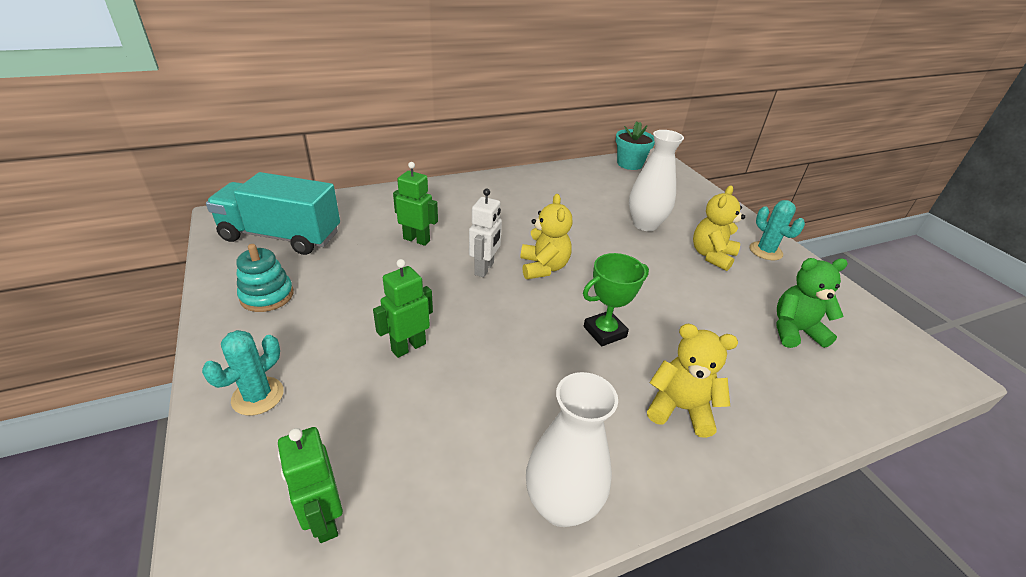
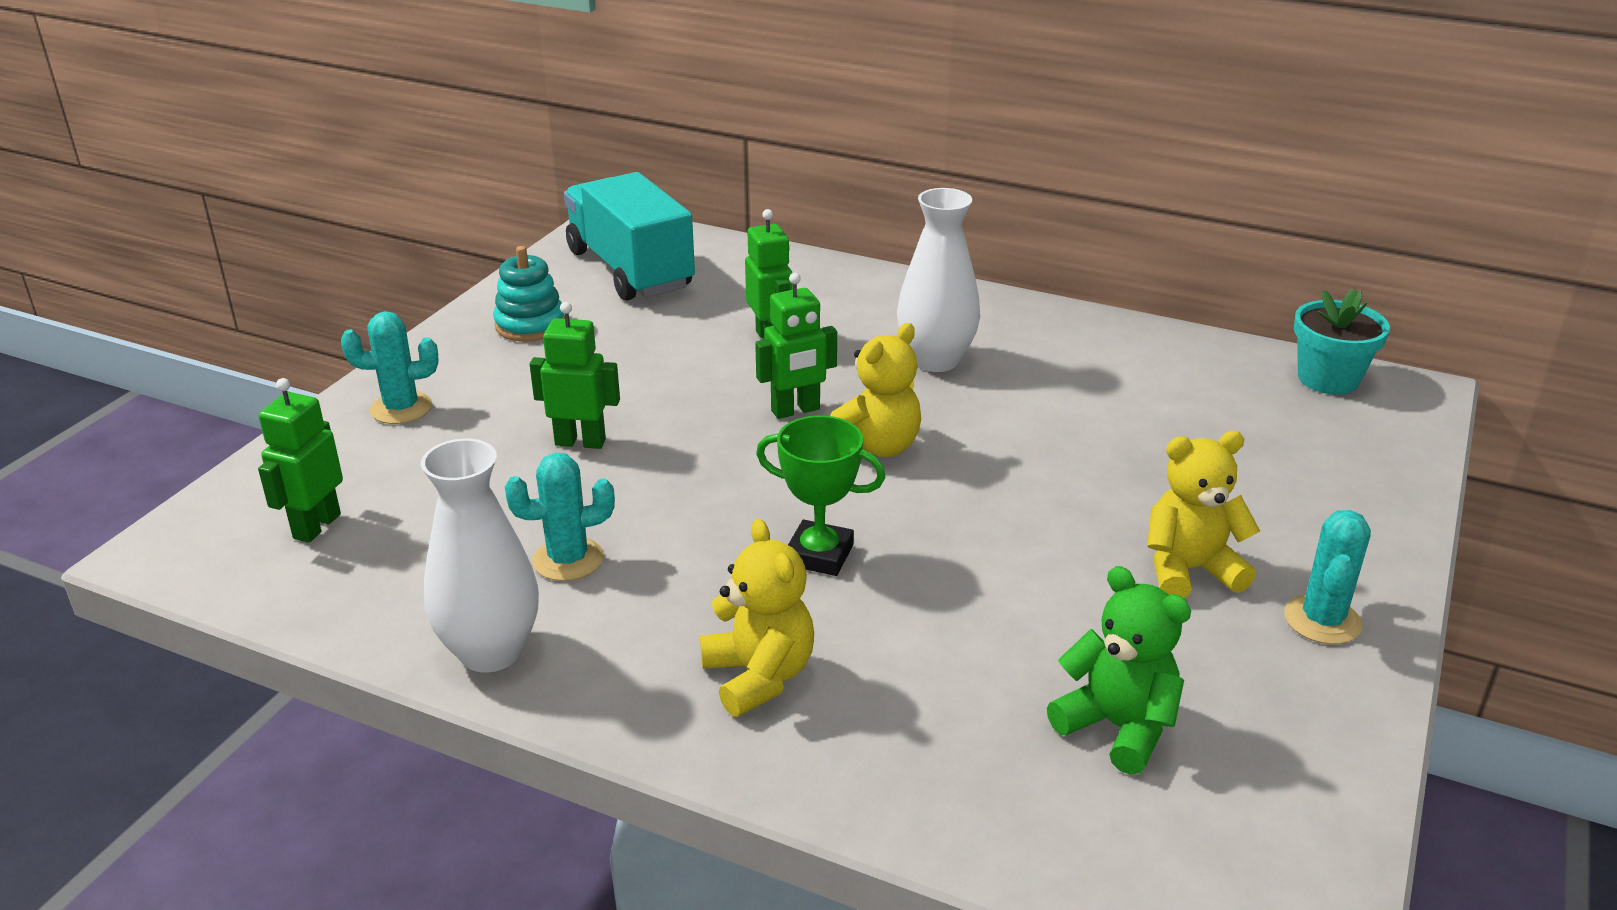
camera: 50 degrees right, 5 degrees down
white robot [469,189,502,277] -> green robot [755,273,837,419]
white vase [629,130,684,231] -> white vase moved to [897,188,980,372]
none -> turquoise cactus [505,453,615,581]

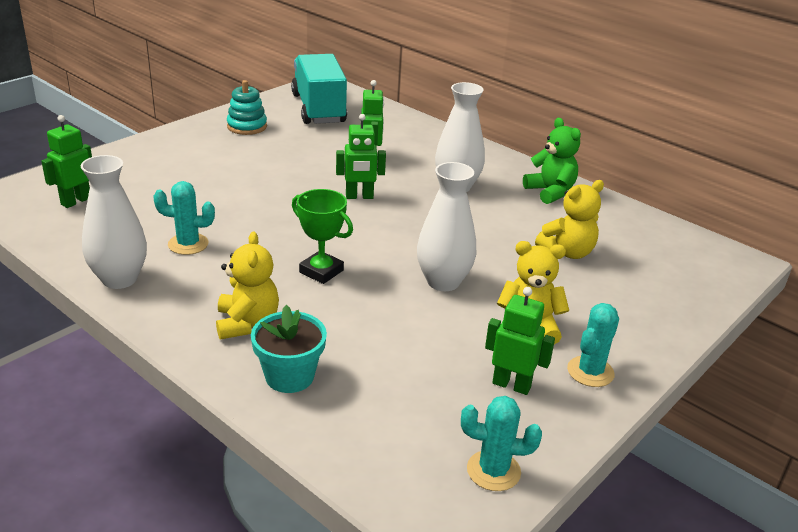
camera: 15 degrees right, 0 degrees up
turquoise cactus [341,311,439,424] -> turquoise cactus moved to [461,396,542,491]
green robot [530,302,620,449] -> green robot moved to [485,287,555,395]
yellow teddy bear [830,323,921,457] -> yellow teddy bear moved to [535,180,604,259]
green teddy bear [1047,566,1191,775] -> green teddy bear moved to [523,118,581,204]
turquoise flower pot [1294,289,1390,395] -> turquoise flower pot moved to [251,305,327,393]
none -> white vase [417,162,476,291]

